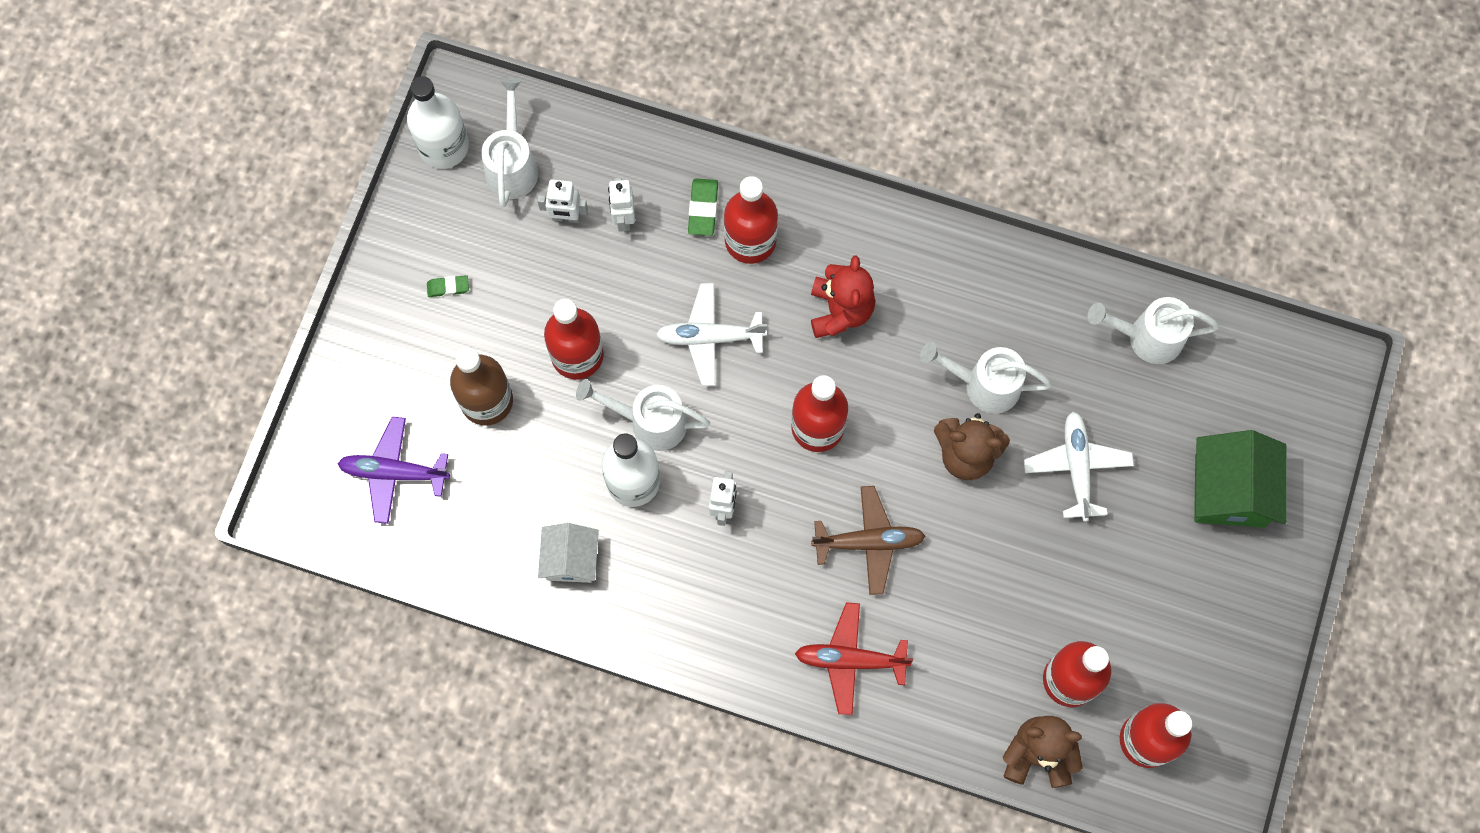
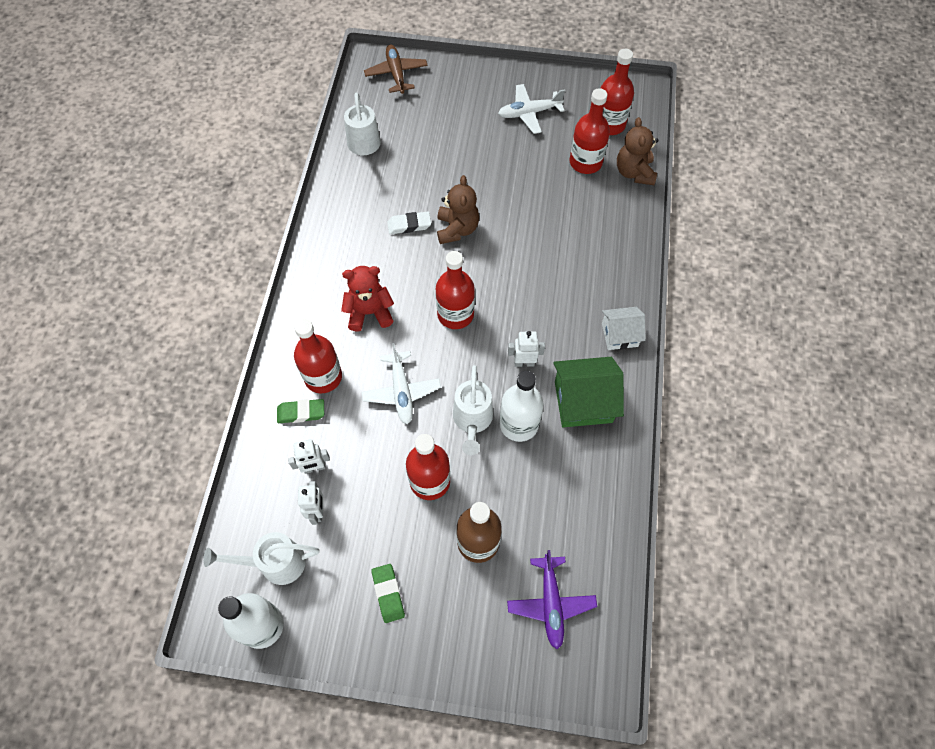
camera: 100 degrees left, 10 degrees down
green eraser [427,275,469,297] -> green eraser [371,564,405,623], size x1.52
white house [538,523,599,583] -> white house moved to [602,307,646,350]
red plane [795,602,913,715] -> none
brown plane [811,486,925,595] -> brown plane moved to [364,45,428,94]
white watering can [920,342,1052,414] -> white eraser [387,212,431,234]
white plane [1024,412,1134,522] -> white plane moved to [498,84,565,134]
green house [1194,430,1287,528] -> green house moved to [553,357,624,427]

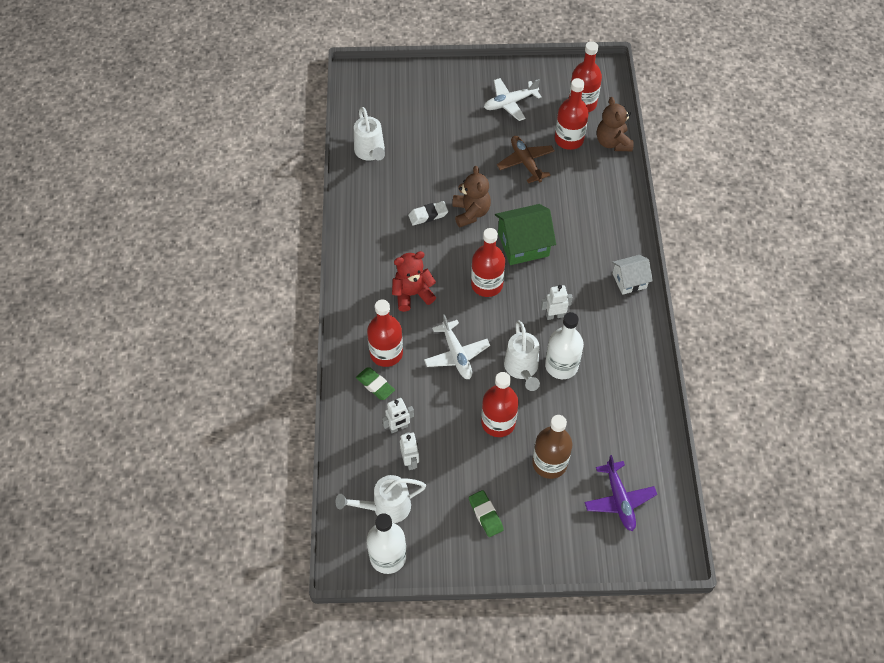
camera: 10 degrees left, 5 degrees down
green eraser [277,399,324,423] -> green eraser turned 60 degrees clockwise [356,367,395,400]
brown plane [364,45,428,94] -> brown plane moved to [497,136,555,183]
green house [553,357,624,427] -> green house moved to [495,204,556,265]

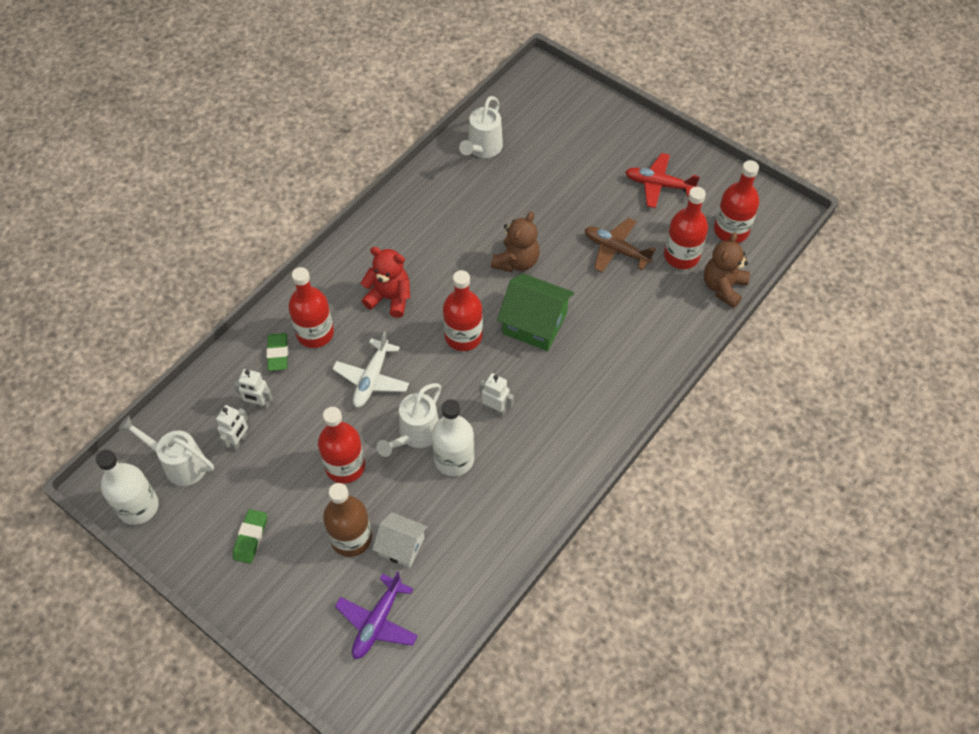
camera: 40 degrees right, 0 degrees up
white eraser [408,201,448,225] -> none
white plane [484,78,542,121] -> red plane [625,153,700,208]
brown plane [497,136,555,183] -> brown plane turned 75 degrees counterclockwise [585,218,656,272]
white house [612,255,653,295] -> white house moved to [372,512,427,568]

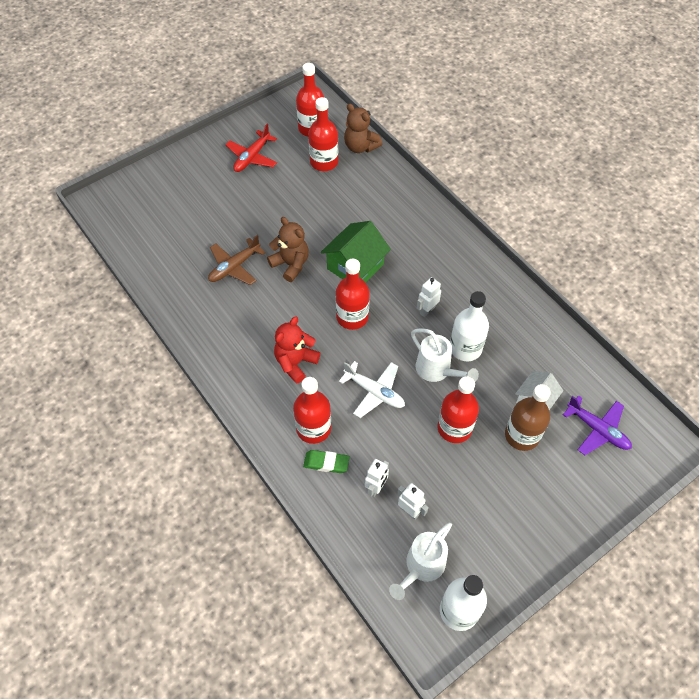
camera: 75 degrees left, 0 degrees up
green eraser [233,509,267,564] -> none
white watering can [459,96,503,158] -> none
brown plane [585,218,656,272] -> brown plane moved to [208,235,266,285]

